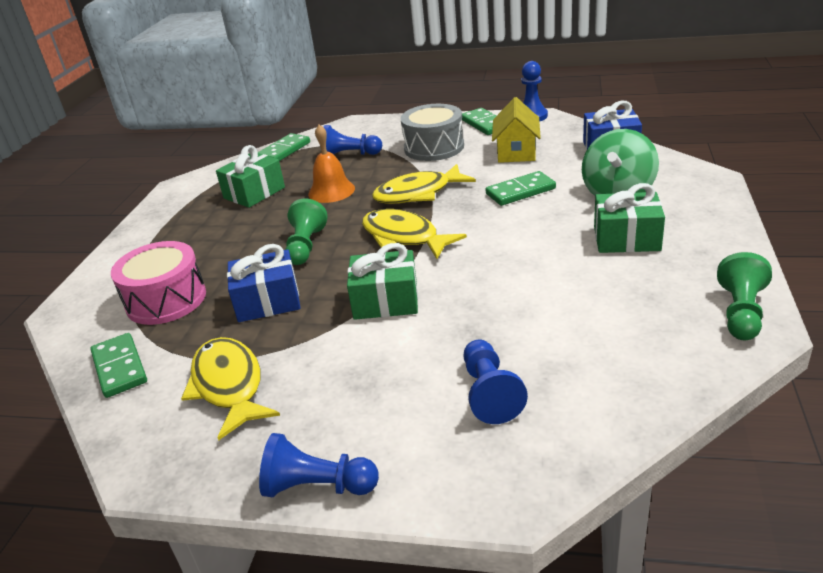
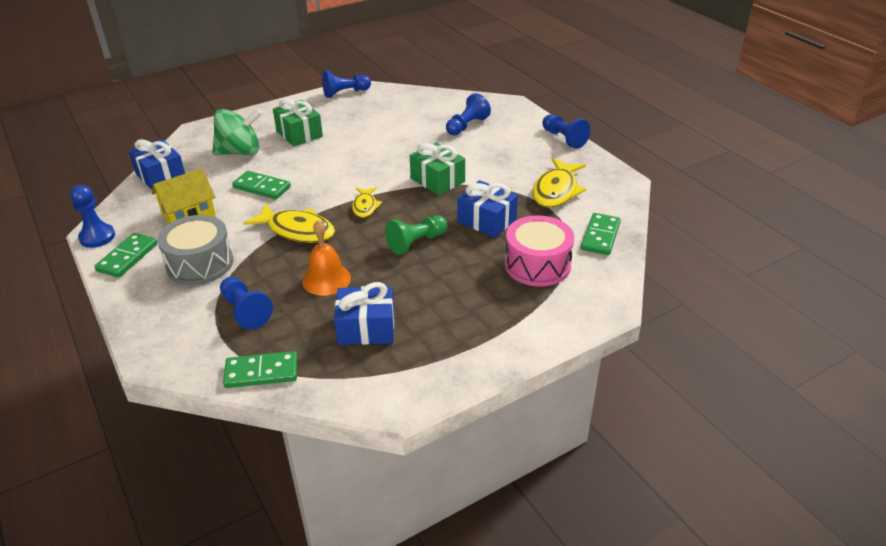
camera: 135 degrees left, 5 degrees up
green gift [216,145,285,208] -> blue gift [334,282,394,345]
yellow fish [362,209,467,259] -> yellow fish [352,187,382,218], size x0.58
green pawn [717,252,772,340] -> blue pawn [322,71,371,98]

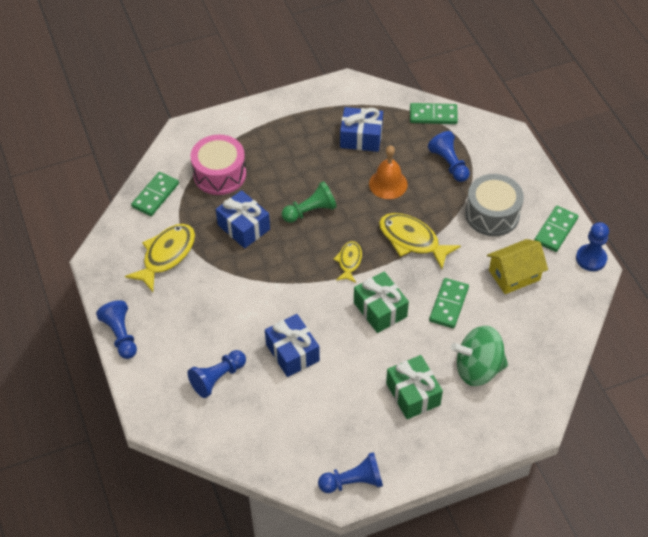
camera: 170 degrees left, 15 degrees up
blue gift [129,139,185,190] -> blue gift moved to [265,314,320,377]
green domino [232,171,291,199] -> green domino turned 75 degrees clockwise [429,278,469,328]
green gift [410,142,465,195] -> green gift moved to [354,271,409,333]

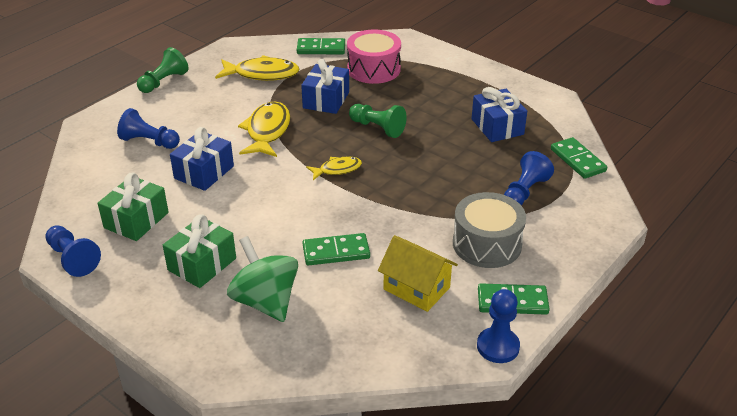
camera: 60 degrees right, 15 degrees down
blue pawn [96,300,137,359] -> green pawn [137,47,189,93]
green gift [354,271,409,333] -> green gift moved to [97,173,169,241]
orange bell [369,145,408,199] -> none
yellow fish [379,213,461,269] -> yellow fish moved to [238,102,290,157]

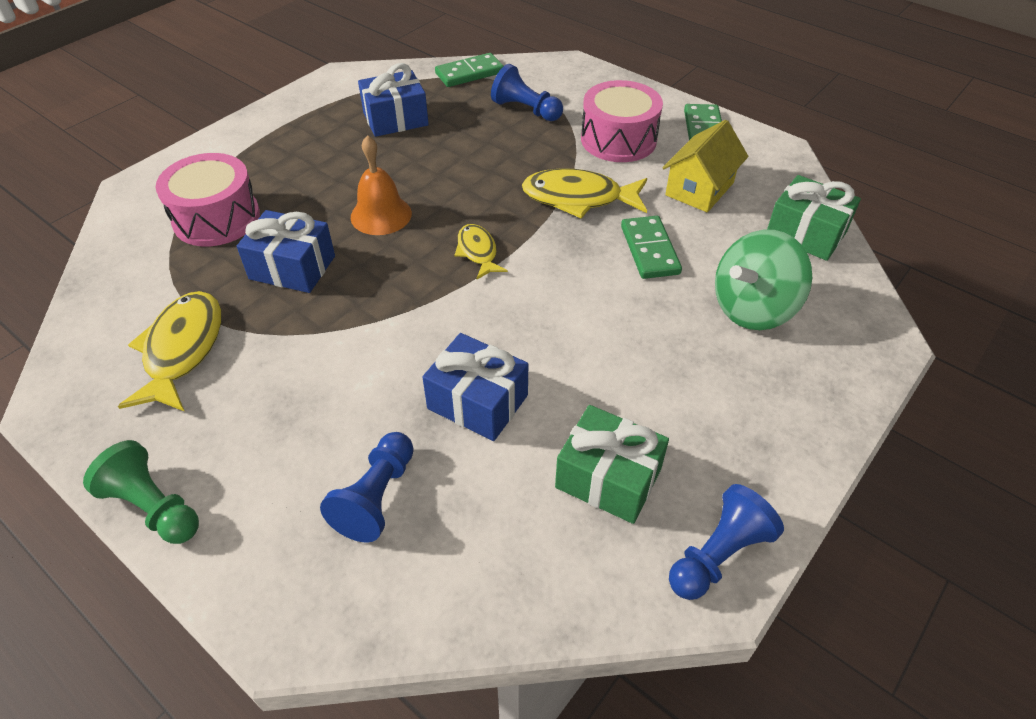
camera: 90 degrees left, 10 degrees up
green gift [163,214,236,288] -> green gift moved to [767,175,861,261]
yellow fish [238,102,290,157] -> yellow fish moved to [522,169,647,219]
green domino [297,38,345,54] -> none
green pawn [349,104,407,138] -> orange bell [351,135,412,235]
grey drum [453,192,526,268] -> pink drum [581,80,663,162]
blue pawn [477,289,520,363] -> none

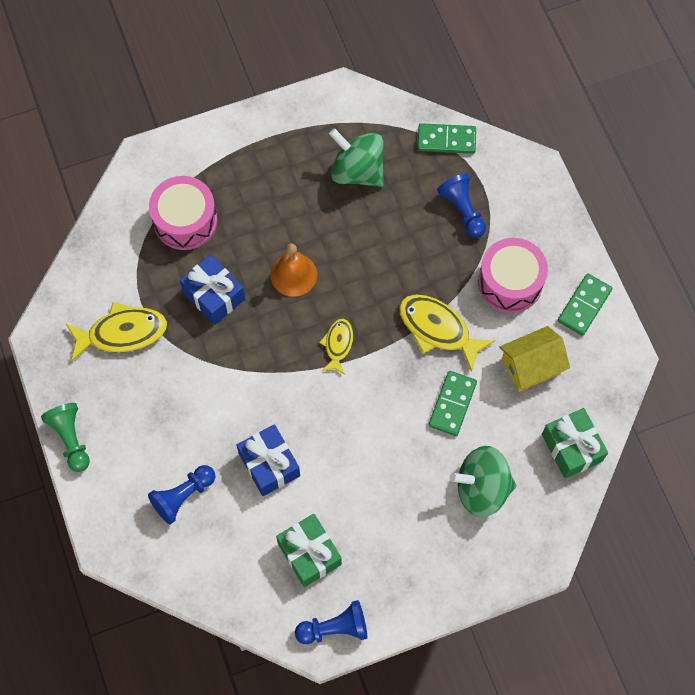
camera: 30 degrees right, 20 degrees up
yellow fish [118,291,221,412] -> yellow fish turned 45 degrees clockwise [65,302,167,362]
blue gift [358,63,429,137] -> green spinning top [329,128,384,187]

